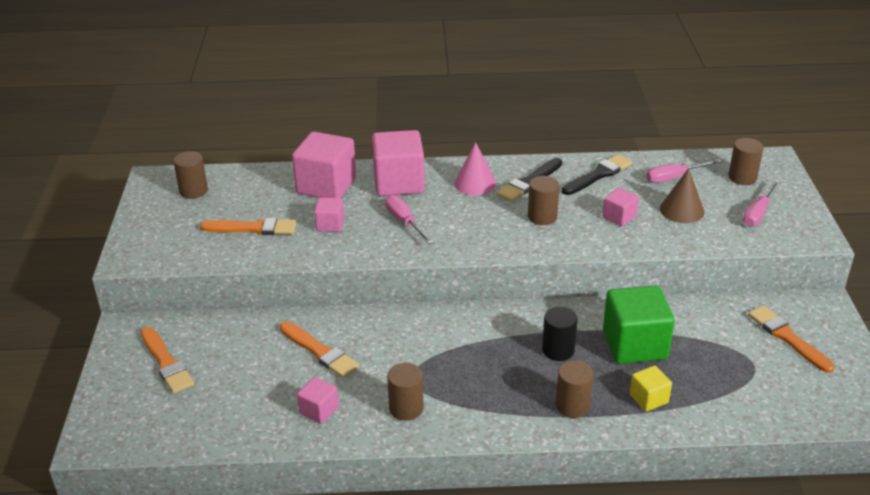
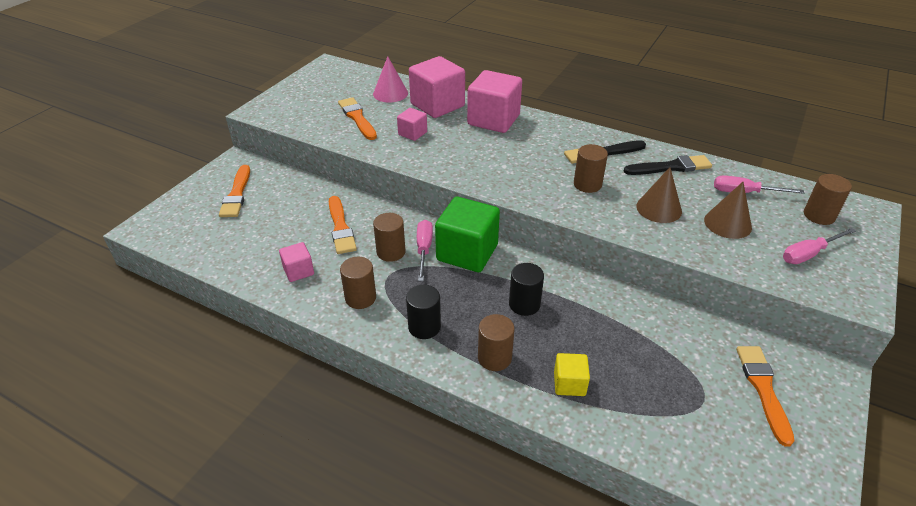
camera: 30 degrees right, 5 degrees up
brown cylinder [173,151,208,199] -> brown cylinder moved to [373,213,406,262]
orange brush [200,218,297,235] -> orange brush turned 150 degrees counterclockwise [338,97,377,140]
pink screwdriver [385,195,434,244] -> pink screwdriver moved to [417,220,433,281]
pink cone [454,142,496,195] -> pink cone moved to [373,56,408,103]
pink cube [603,188,639,226] -> brown cone [636,167,682,223]
green cube [603,285,675,364] -> green cube moved to [435,197,500,272]
none -> black cylinder [406,285,441,339]

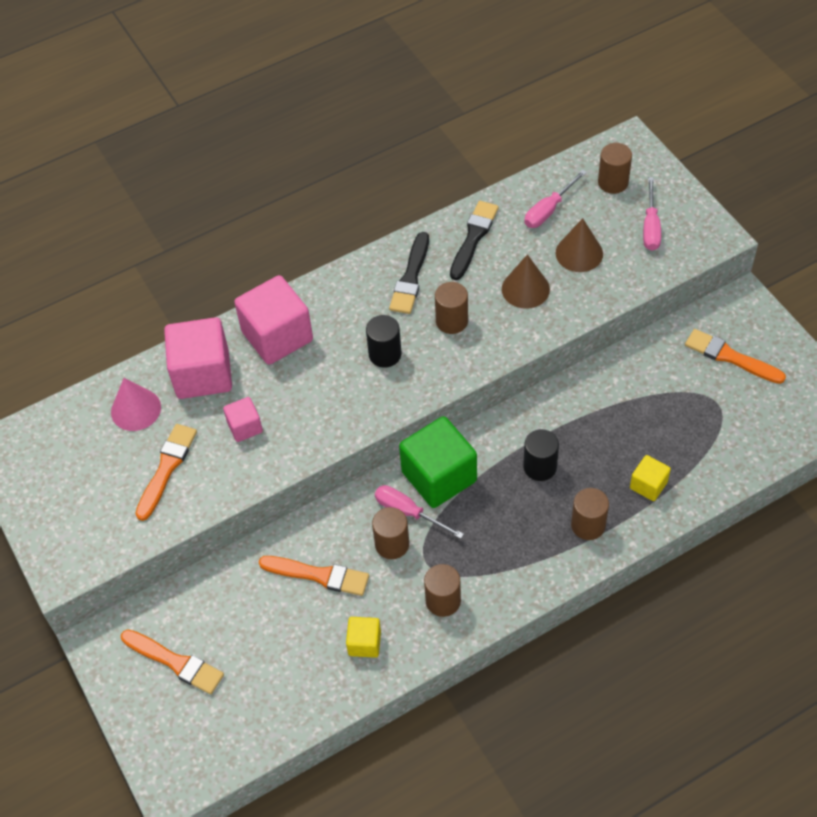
camera: 55 degrees left, 15 degrees up
pink cube [279,242,314,282] -> yellow cube [346,617,381,658]
orange brush [338,97,377,140] -> orange brush turned 105 degrees clockwise [135,424,197,521]
black cylinder [406,285,441,339] -> black cylinder moved to [366,315,401,368]

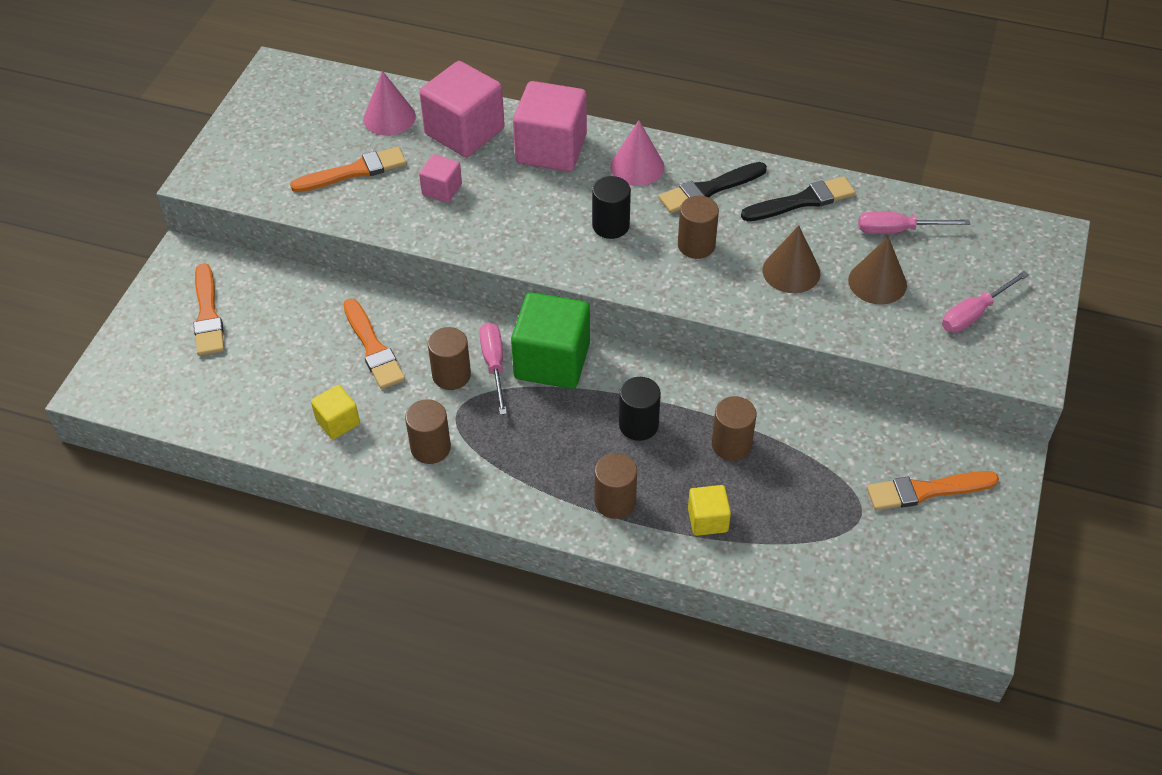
camera: 45 degrees right, 5 degrees down
brown cylinder [598,143,632,194] -> brown cylinder moved to [712,396,757,461]
orange brush [685,329,786,384] -> orange brush turned 90 degrees counterclockwise [867,471,999,510]
none -> pink cone [610,120,665,186]

